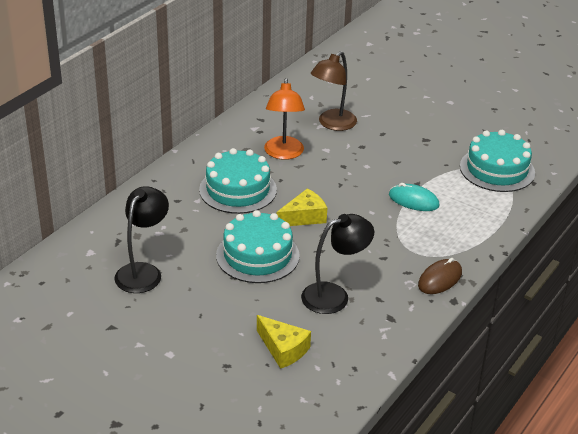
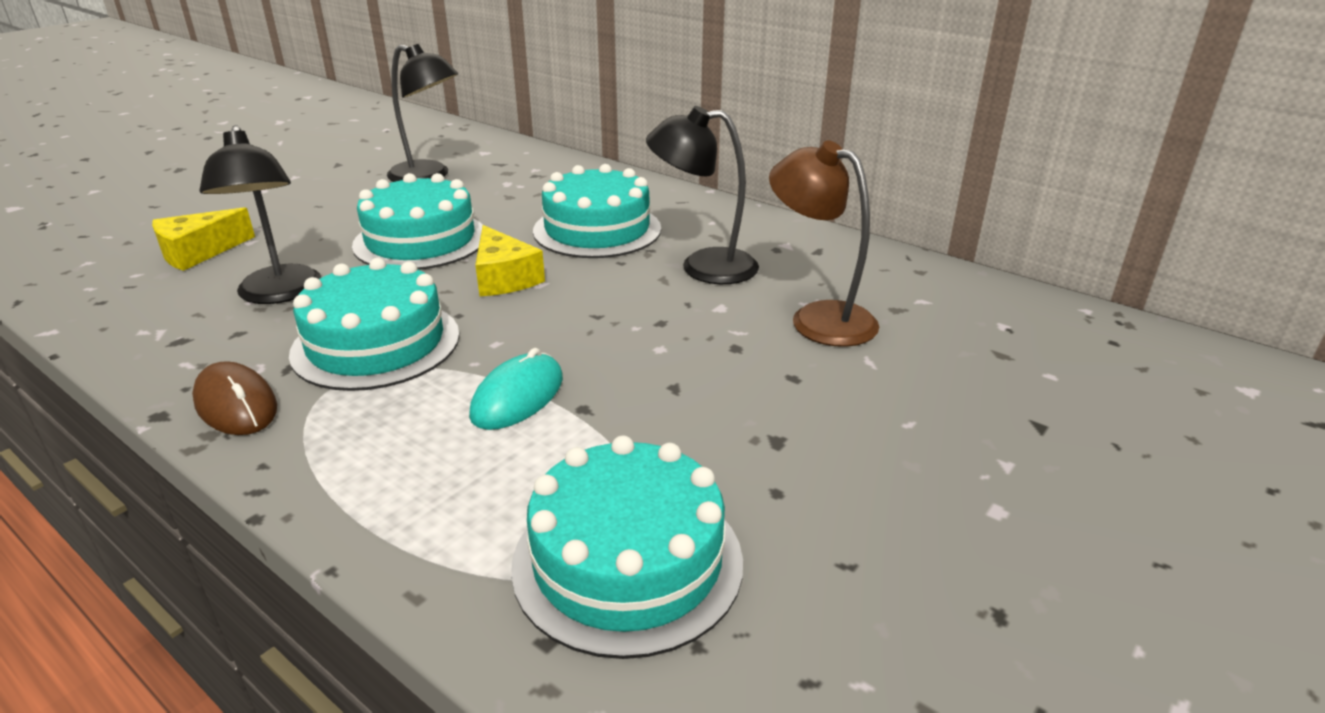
camera: 95 degrees right, 5 degrees down
orange lamp [264,78,305,160] -> black lamp [646,106,759,284]
none -> turquoise cake [289,258,460,391]

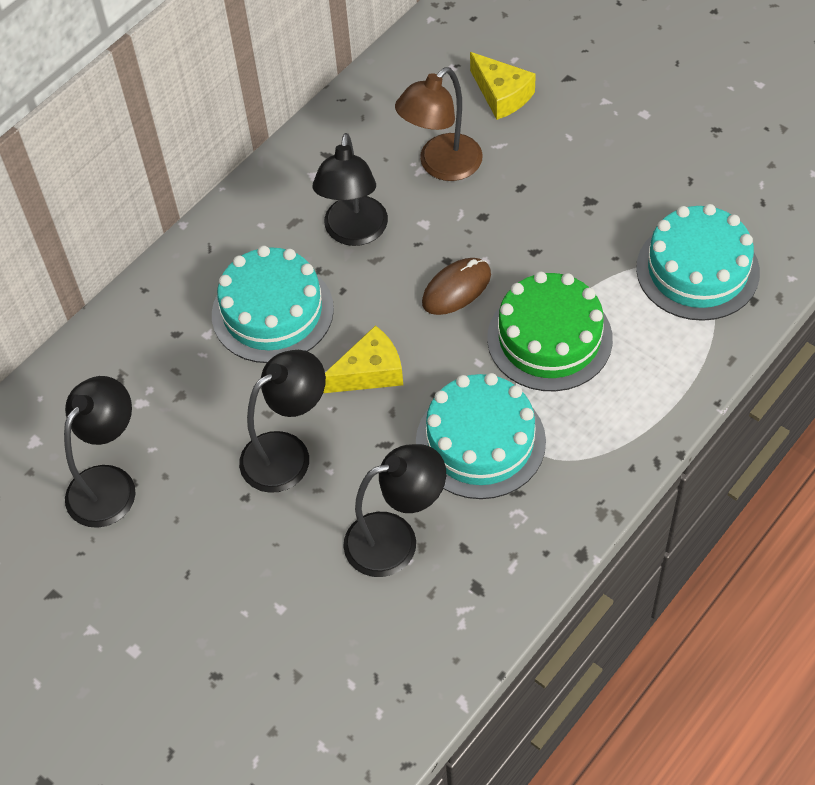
camera: 85 degrees left, 25 degrees up
yellow cheese [152,207,255,271] -> yellow cheese moved to [470,52,536,120]
brown mouse [192,361,277,435] -> brown mouse moved to [422,258,491,315]
turquoise cake [352,173,483,270] -> black lamp [239,350,326,493]
turquoise mouse [469,348,563,430] -> green cake [487,271,613,391]

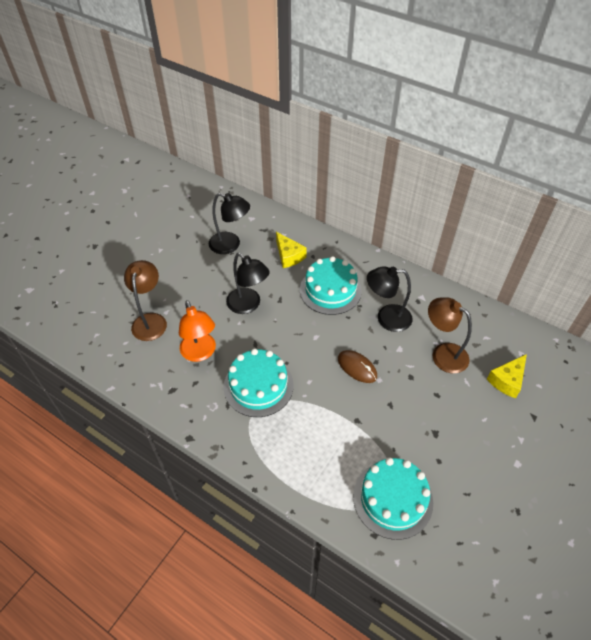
camera: 80 degrees right, 5 degrees down
yellow cheese [323,325,403,393] -> yellow cheese moved to [276,232,307,268]
black lamp [343,444,446,577] -> orange lamp [179,300,216,362]
green cake [487,271,613,391] -> none
none -> brown lamp [124,260,167,341]

